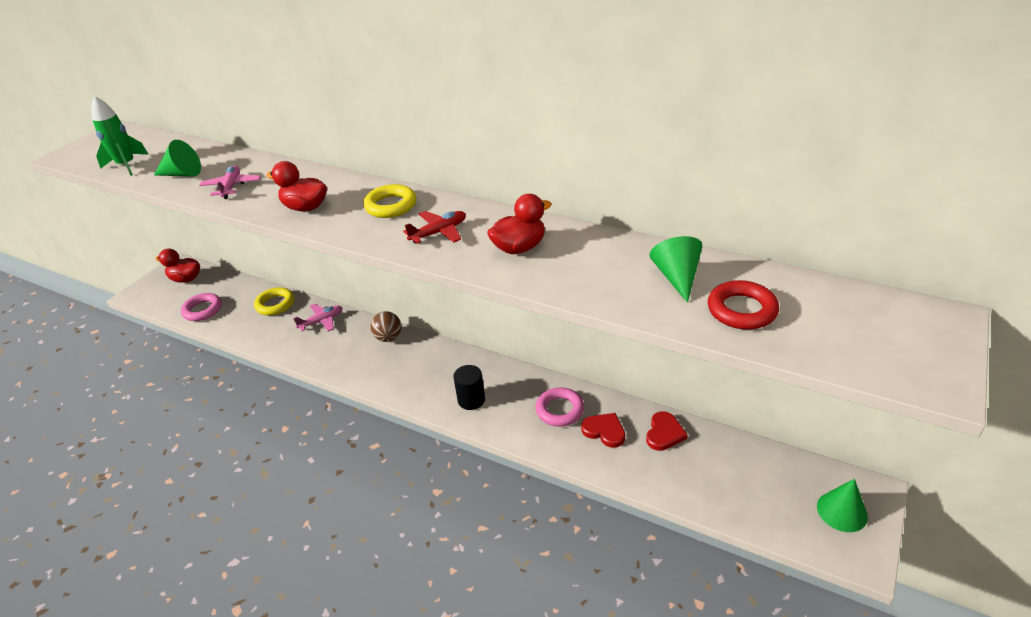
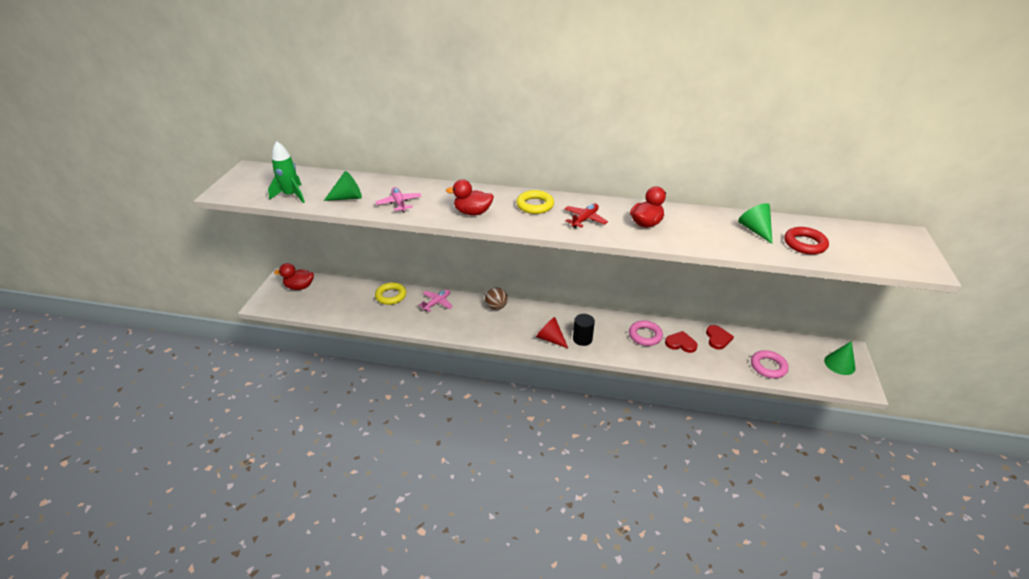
camera: 20 degrees left, 0 degrees up
pink ring [181,293,222,321] -> pink ring moved to [751,350,788,378]
none -> red cone [536,317,568,348]

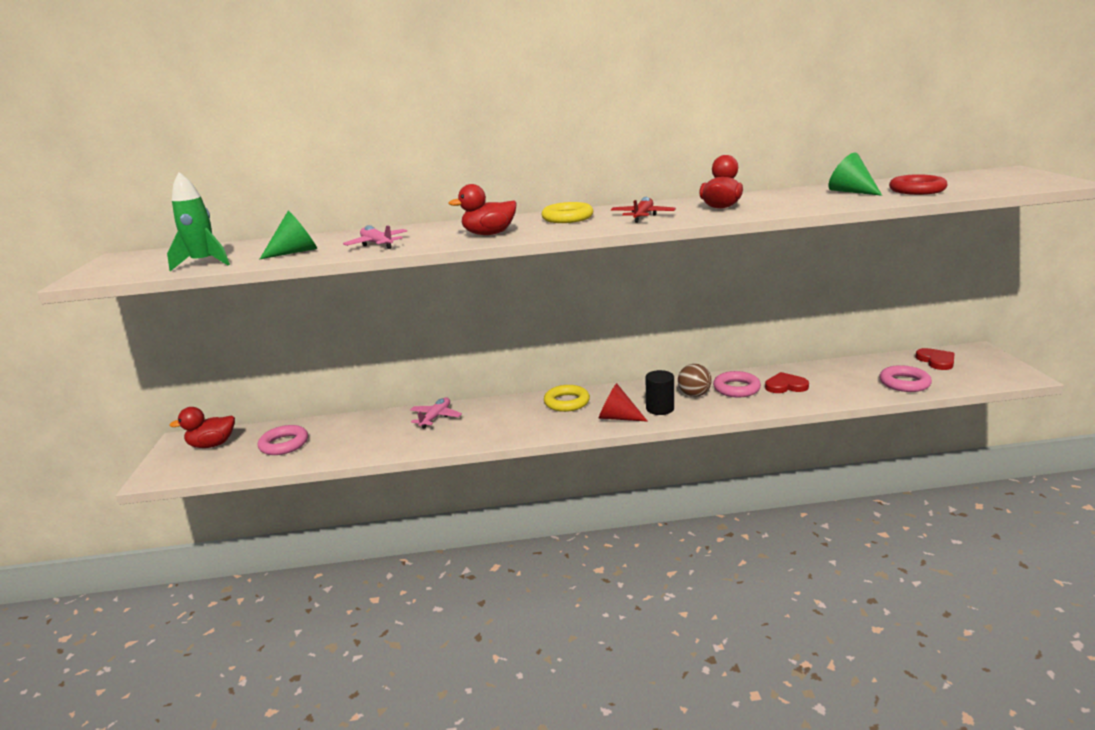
camera: 15 degrees left, 15 degrees down
yellow ring [375,282,406,305] -> yellow ring moved to [544,385,590,412]
brown ball [485,287,508,310] -> brown ball moved to [678,364,712,397]
red heart [706,325,734,350] -> red heart moved to [915,348,955,370]
green cone [824,341,856,375] -> none
none -> pink ring [258,425,308,455]

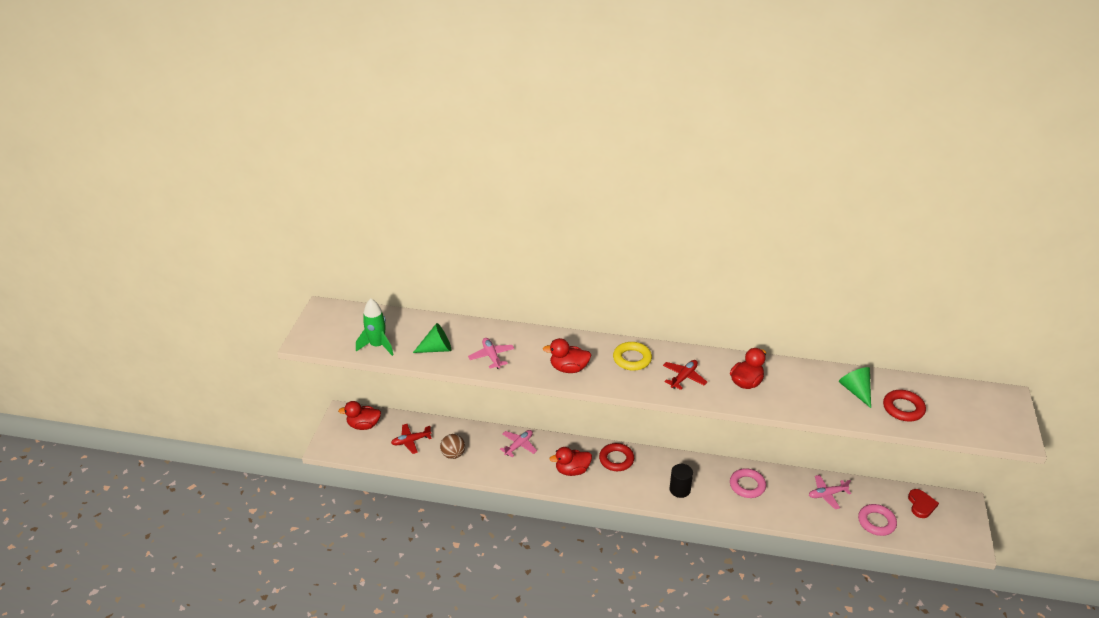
camera: 15 degrees right, 15 degrees up
pink ring [258,425,308,455] -> red plane [391,424,432,454]
yellow ring [544,385,590,412] -> red ring [599,443,634,471]
red cone [599,383,648,422] -> none
brown ball [678,364,712,397] -> brown ball moved to [440,434,465,459]
red heart [765,372,809,393] -> none
none -> red duck [549,447,592,476]
none -> pink plane [809,475,851,509]

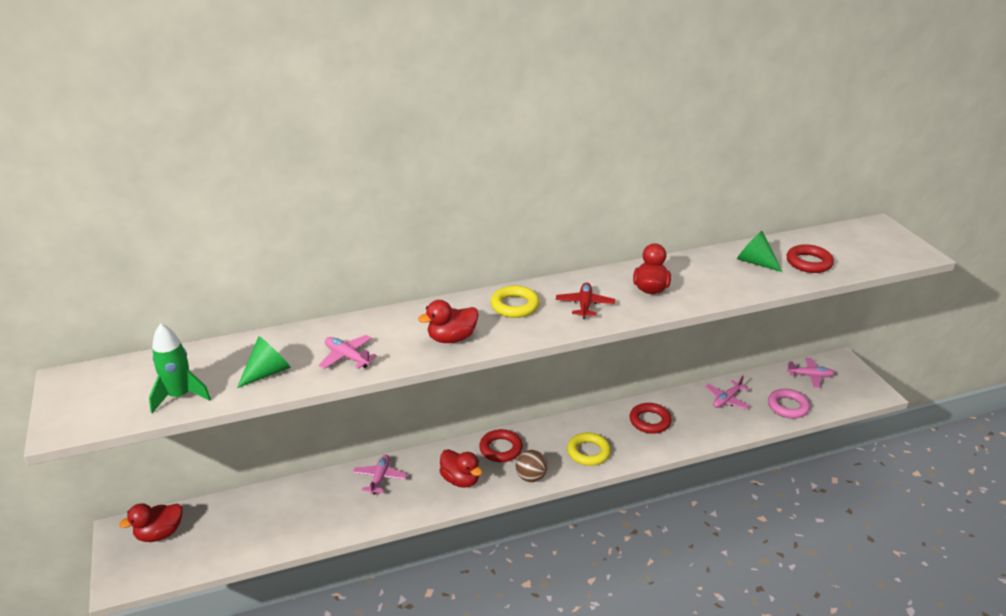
camera: 30 degrees left, 5 degrees down
red plane [391,424,432,454] -> none
brown ball [440,434,465,459] -> brown ball moved to [516,450,548,482]
red duck [549,447,592,476] -> red duck turned 90 degrees counterclockwise [439,449,482,488]
black cylinder [669,464,693,498] -> yellow ring [567,433,611,466]
pink ring [730,468,766,498] -> red ring [630,403,672,434]
red heart [908,489,939,518] -> pink plane [787,358,835,388]

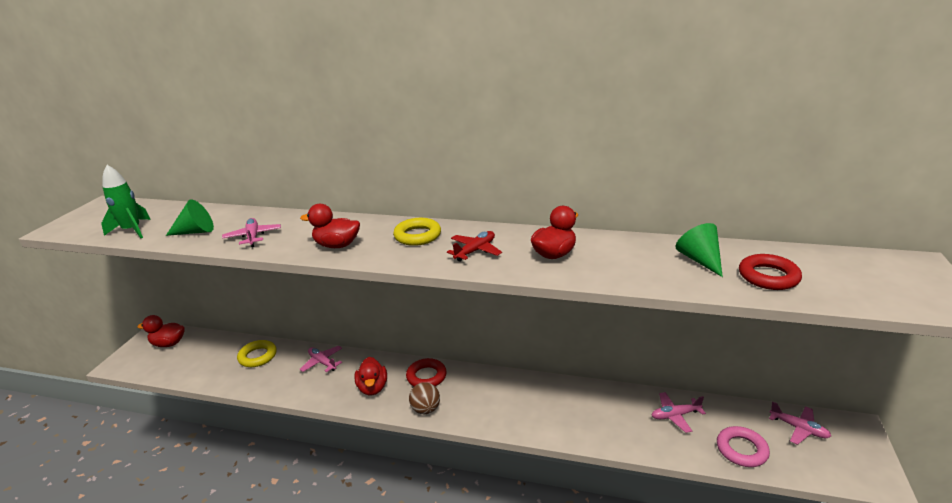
camera: 35 degrees right, 5 degrees down
pink plane [353,455,407,495] -> pink plane turned 90 degrees counterclockwise [300,346,342,372]
yellow ring [567,433,611,466] -> yellow ring moved to [237,340,277,367]
red ring [630,403,672,434] -> none

